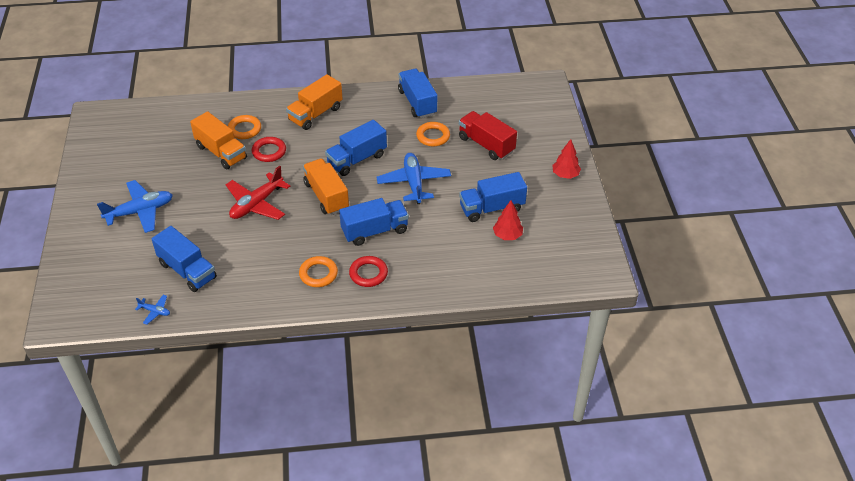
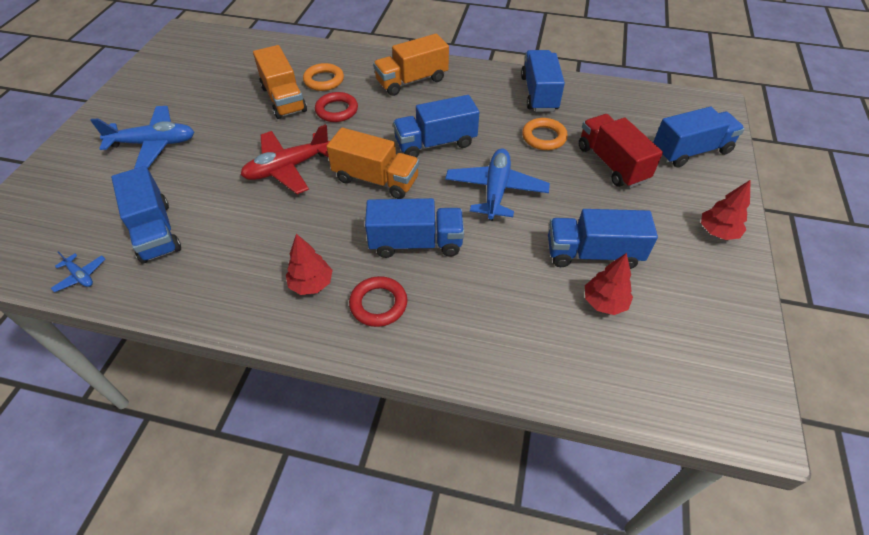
camera: 20 degrees right, 5 degrees up
orange ring [299,256,338,287] -> red tree [286,234,333,295]
orange truck [303,158,349,215] -> orange truck turned 120 degrees clockwise [326,127,419,199]
none -> blue truck [653,107,745,168]

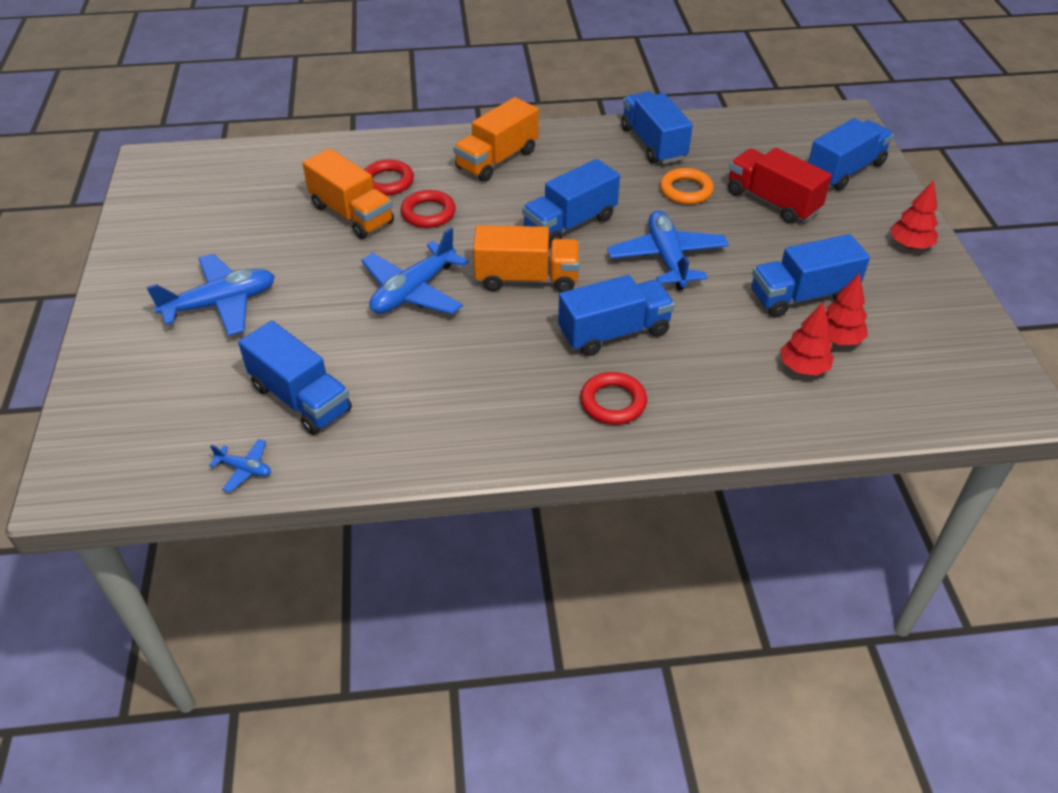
camera: 20 degrees left, 5 degrees down
red plane [241,124,330,194] -> blue plane [361,227,468,314]
red tree [286,234,333,295] -> red tree moved to [780,302,834,376]
orange ring [303,63,344,91] -> red ring [364,159,414,195]

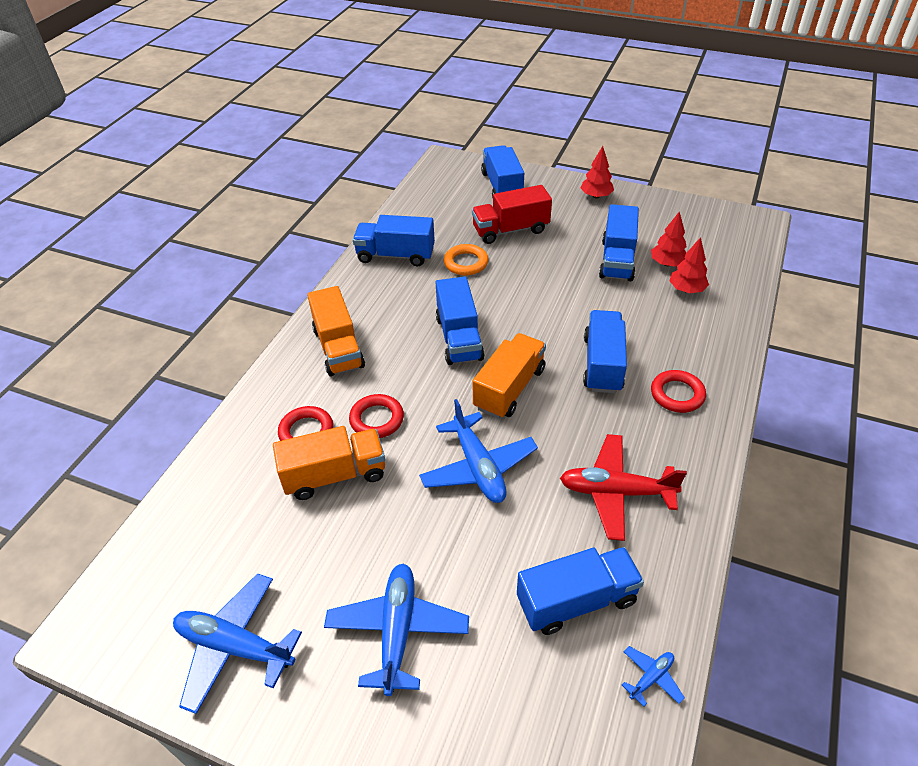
camera: 60 degrees left, 0 degrees up
blue plane [607,210,729,290] -> blue plane moved to [173,573,302,714]
none -> red plane [560,434,687,541]

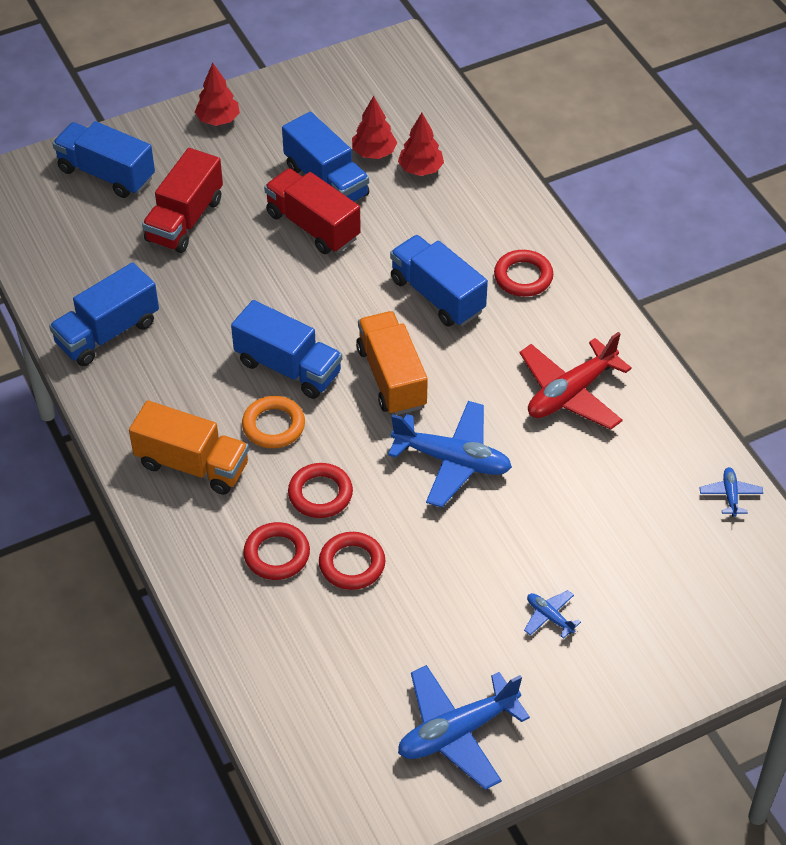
camera: 50 degrees left, 5 degrees up
orange truck [273,426,385,500] -> red ring [319,532,386,590]
blue plane [324,564,469,696] -> blue plane [524,590,581,639], size x0.46
orange ring [444,244,488,275] -> orange ring moved to [242,396,305,448]
blue truck [517,547,644,635] -> none
none -> red truck [264,168,361,254]

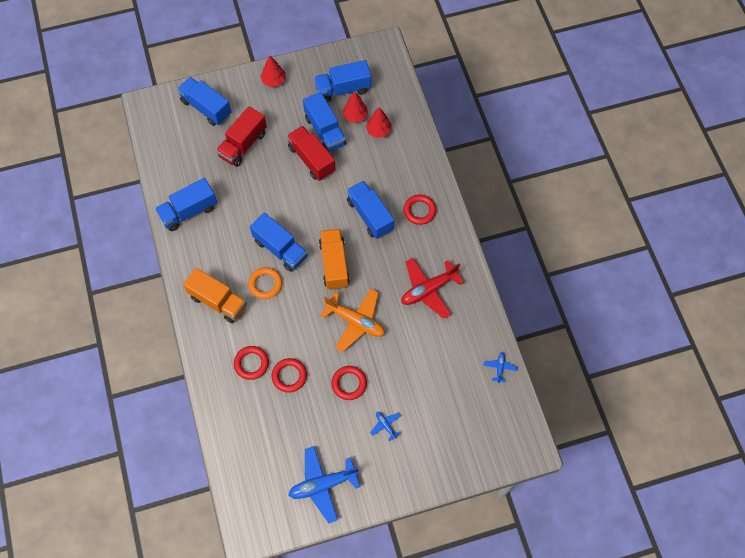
camera: 10 degrees right, 15 degrees up
red ring [288,463,353,518] -> red ring moved to [331,366,367,400]
blue plane [388,401,512,507] -> orange plane [320,289,385,352]
none -> blue truck [314,60,371,102]

